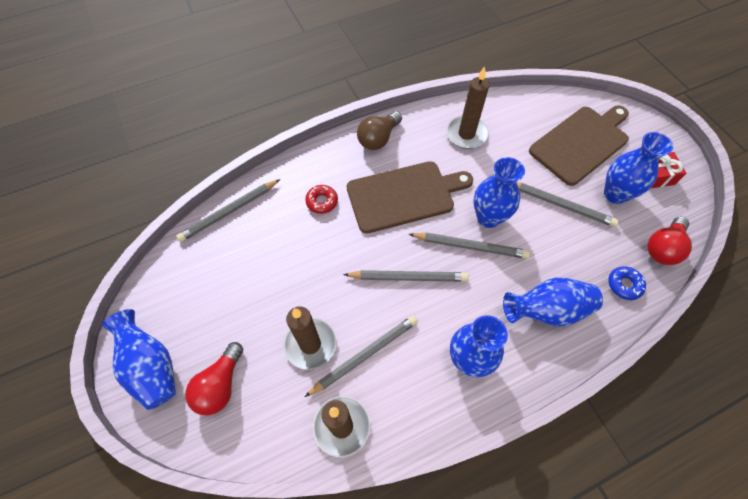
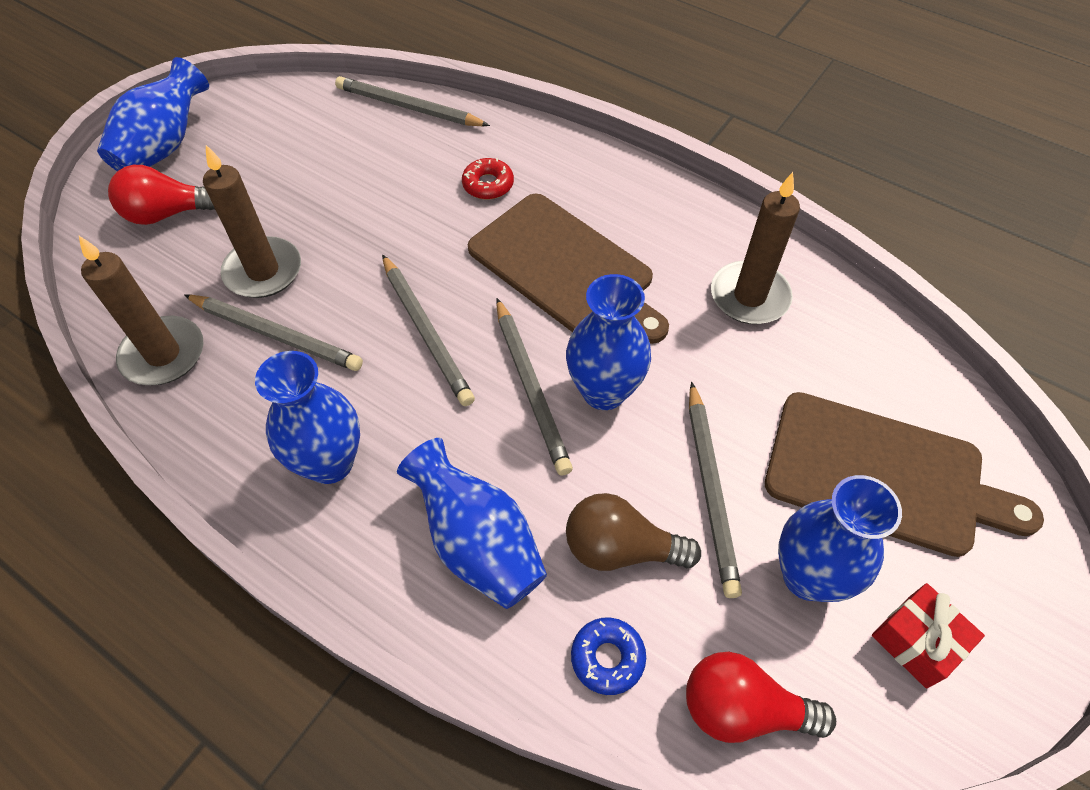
camera: 60 degrees right, 5 degrees down
brown light bulb [357,111,402,150] -> brown light bulb moved to [566,493,701,571]

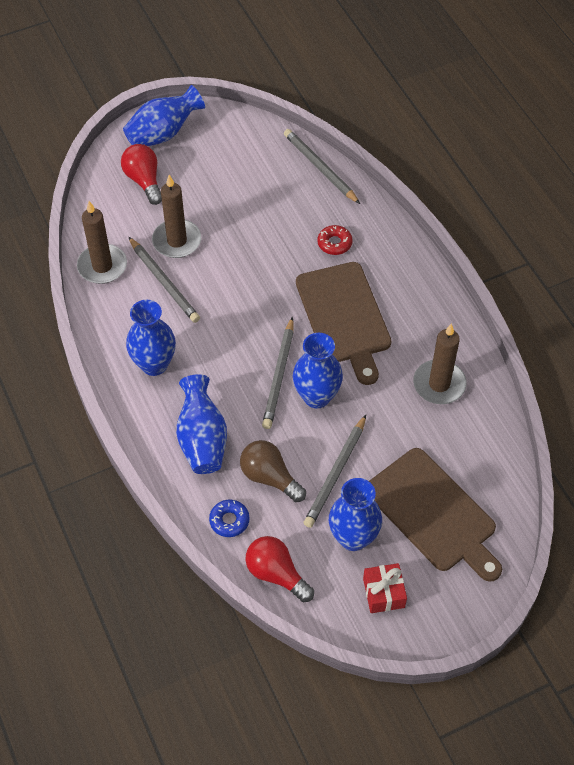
camera: 30 degrees right, 0 degrees up
red light bulb [108,165,215,225] -> red light bulb turned 45 degrees clockwise [121,144,162,205]
grey pencil [382,254,475,406] -> none

